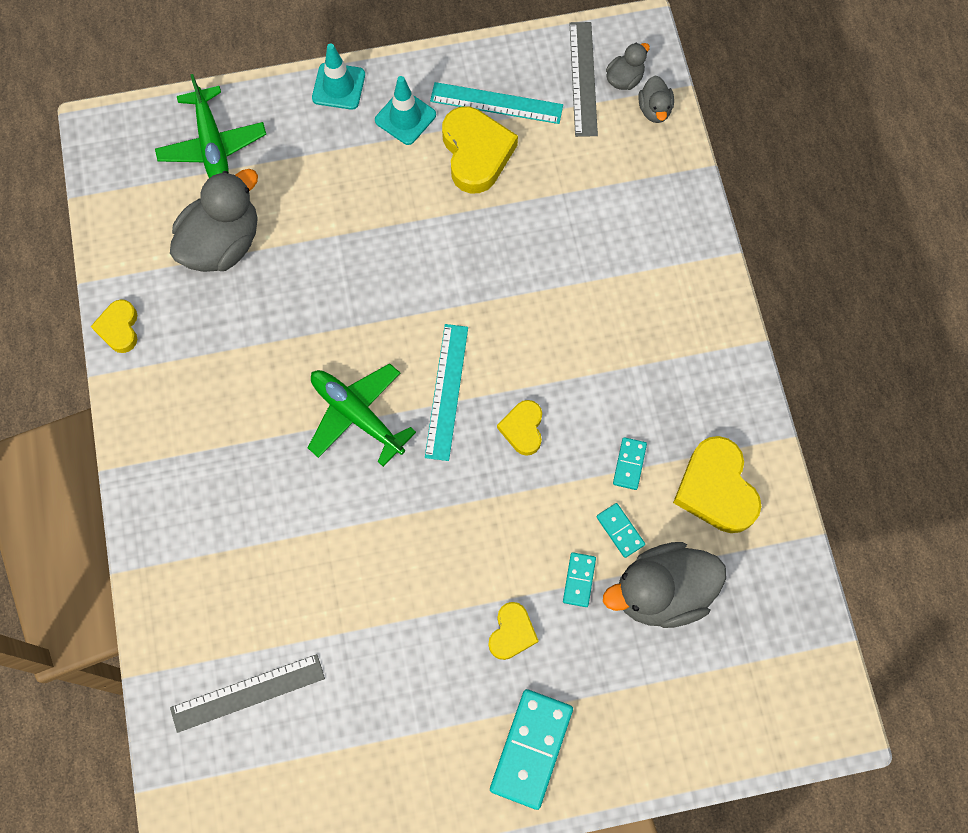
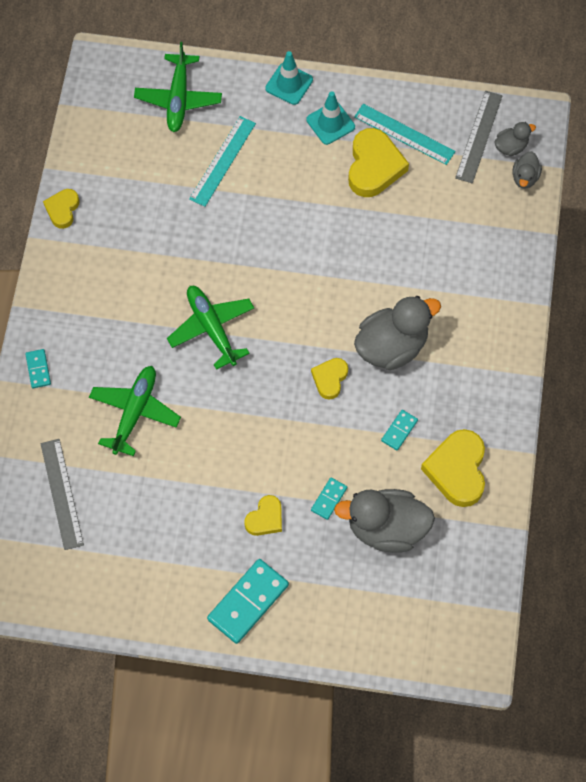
camera: 20 degrees right, 5 degrees down
grey duck [170,169,258,272] -> grey duck moved to [354,296,441,370]
grey ruler [170,654,325,733] -> grey ruler turned 75 degrees clockwise [40,439,84,550]
turquoise ruler [425,324,468,461] -> turquoise ruler moved to [189,116,256,207]
turquoise domino [596,503,645,558] -> turquoise domino moved to [25,349,51,388]
none -> green plane [89,366,181,456]

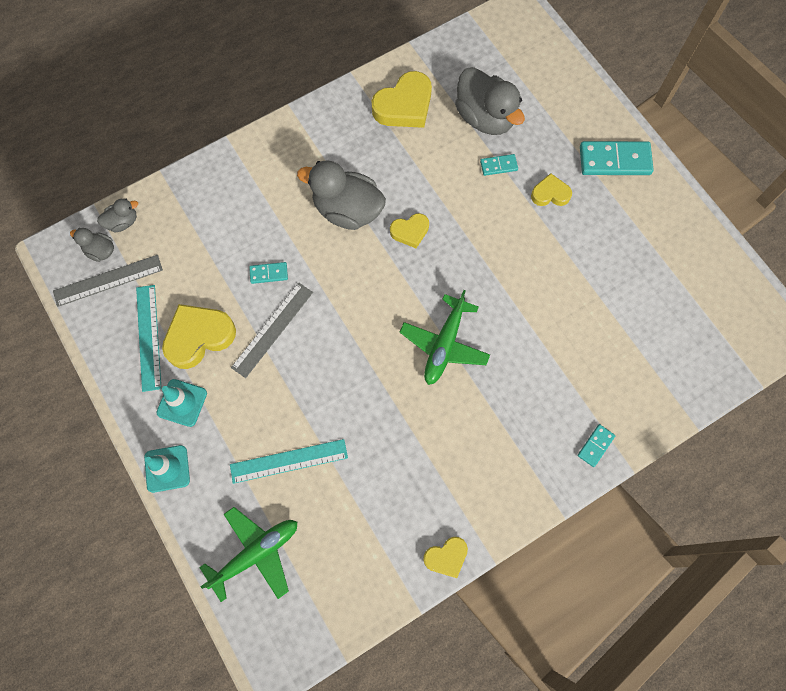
camera: 130 degrees left, 5 degrees up
grey ruler [40,439,84,550] -> grey ruler moved to [231,282,313,378]
green plane [89,366,181,456] -> none
turquoise domino [381,410,418,450] -> turquoise domino moved to [249,262,288,284]

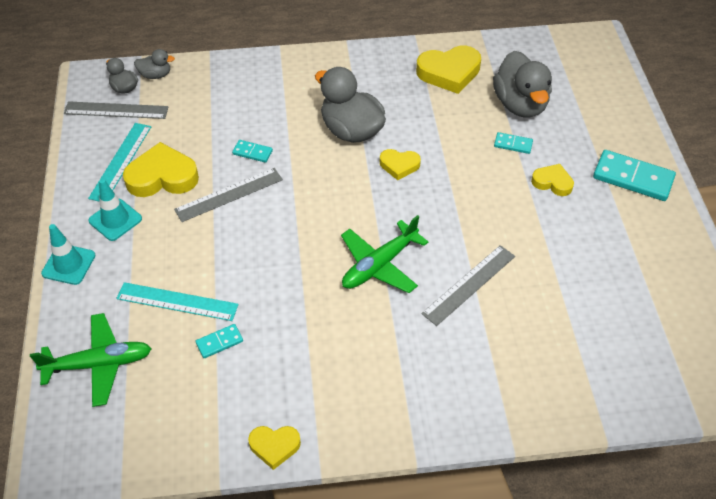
camera: 25 degrees right, 20 degrees down
turquoise domino [578,424,615,467] -> turquoise domino moved to [196,324,243,358]
none -> grey ruler [421,245,515,326]

